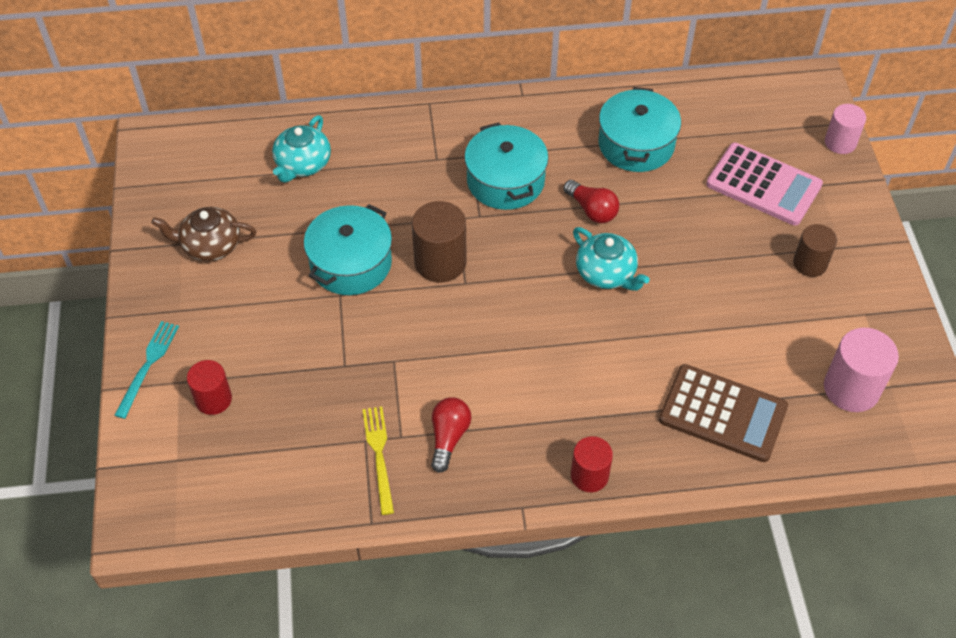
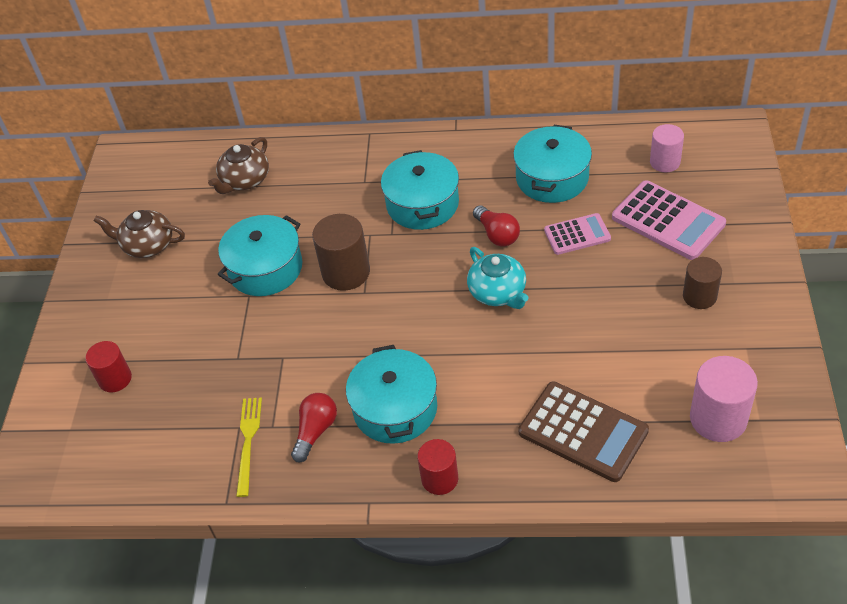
camera: 15 degrees right, 5 degrees down
turquoise fork [114,321,179,419] -> none
turquoise teapot [272,115,331,183] -> brown teapot [208,137,269,194]
pink cylinder [825,104,866,154] -> pink cylinder moved to [650,124,684,172]
none -> turquoise pot [346,345,437,444]
none -> pink calculator [544,213,611,255]

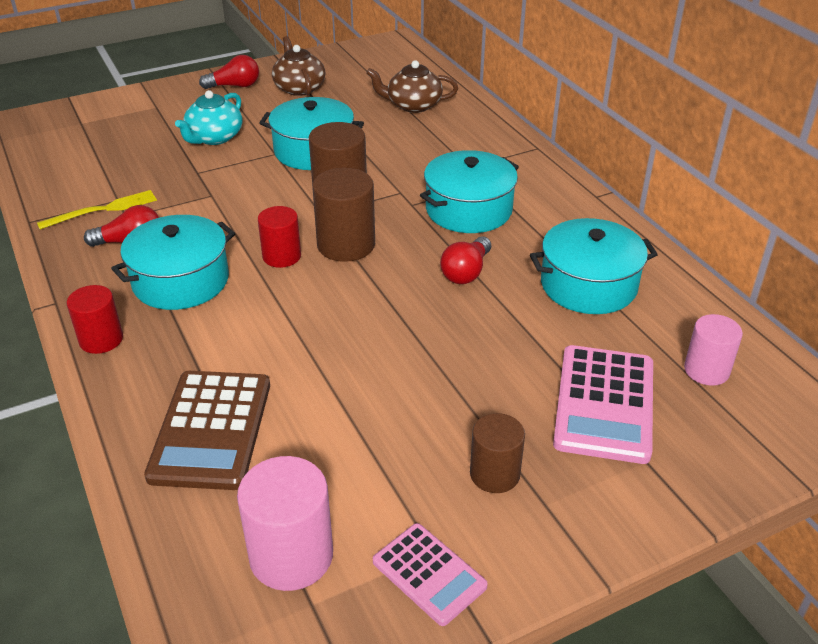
camera: 55 degrees right, 10 degrees down
red cylinder [85,341,132,393] -> red cylinder moved to [258,206,301,268]
turquoise teapot [467,247,529,309] -> turquoise teapot moved to [175,90,243,145]
pink calculator [544,213,611,255] -> pink calculator moved to [373,523,488,626]
none -> red light bulb [199,55,259,89]
none -> brown cylinder [312,168,375,262]

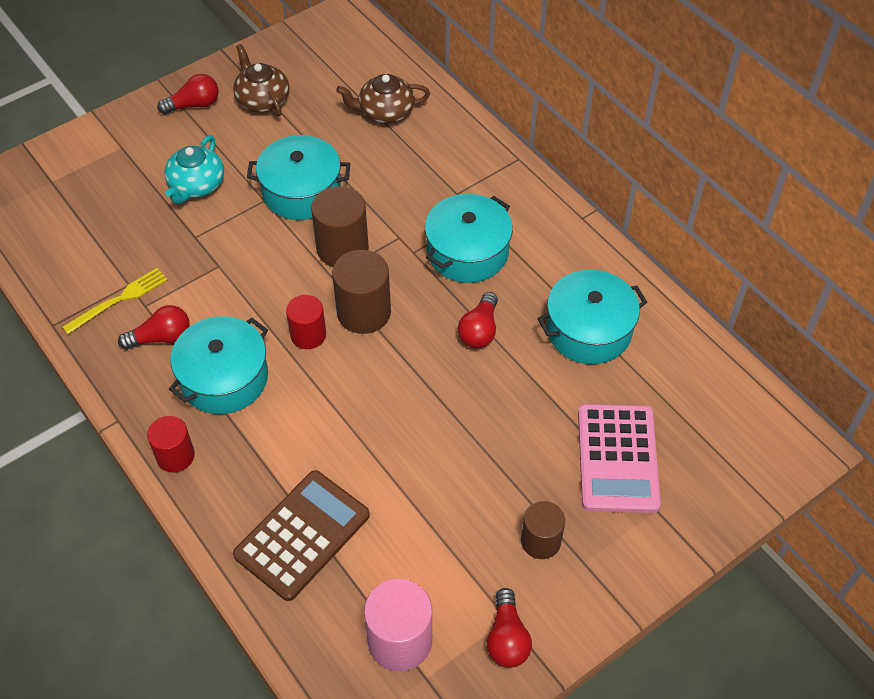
camera: 10 degrees left, 15 degrees up
brown calculator [144,371,270,490] -> brown calculator turned 135 degrees counterclockwise [233,470,370,601]
pink calculator [373,523,488,626] -> red light bulb [487,588,532,668]
pink cylinder [684,314,743,386] -> none

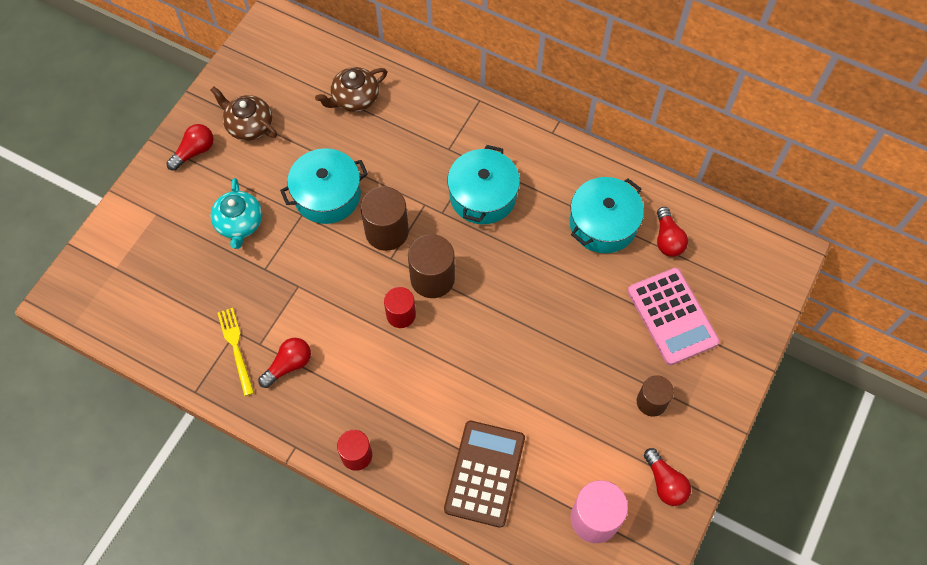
camera: 25 degrees left, 10 degrees up
yellow fork [62,268,167,334] -> yellow fork turned 45 degrees counterclockwise [218,308,254,396]
turquoise pot [169,316,268,414] -> none
red light bulb [458,292,498,348] -> red light bulb moved to [657,207,688,257]

